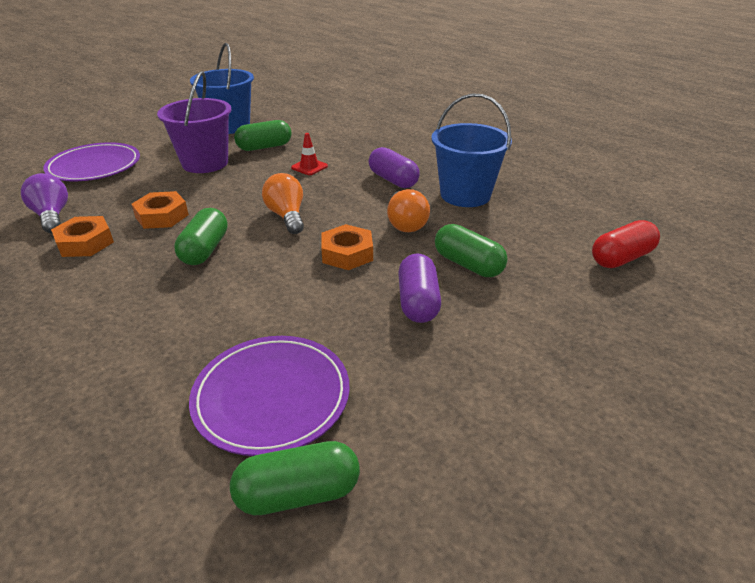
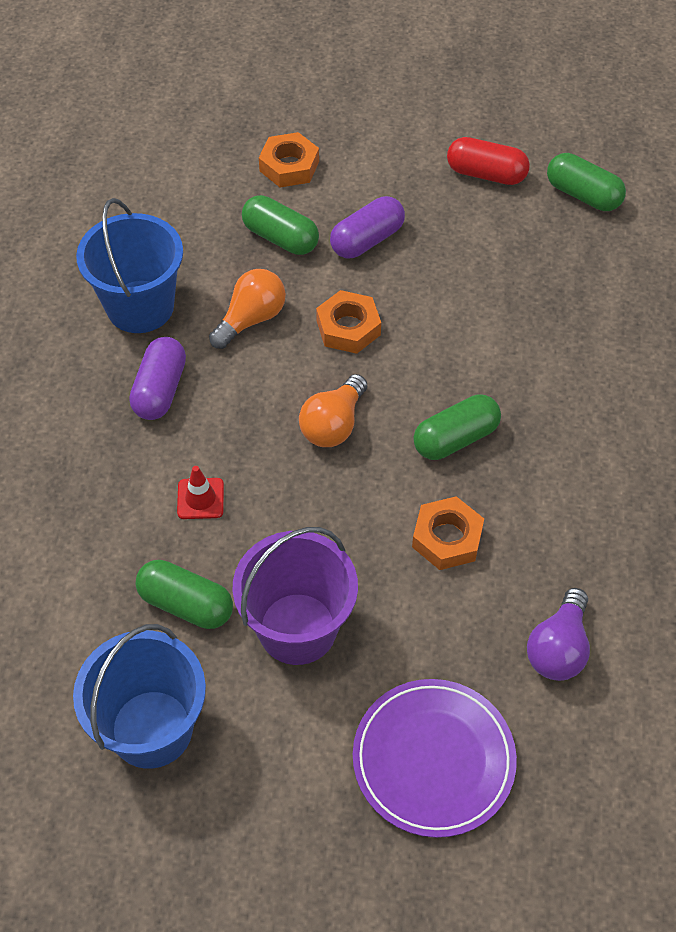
camera: 130 degrees left, 20 degrees up
orange nut [51,216,114,257] -> orange nut moved to [259,132,319,188]
purple plate [189,336,350,456] -> none
green capsule [435,224,508,277] -> green capsule turned 60 degrees counterclockwise [242,195,319,255]
red capsule [592,220,660,268] -> red capsule moved to [447,137,530,185]

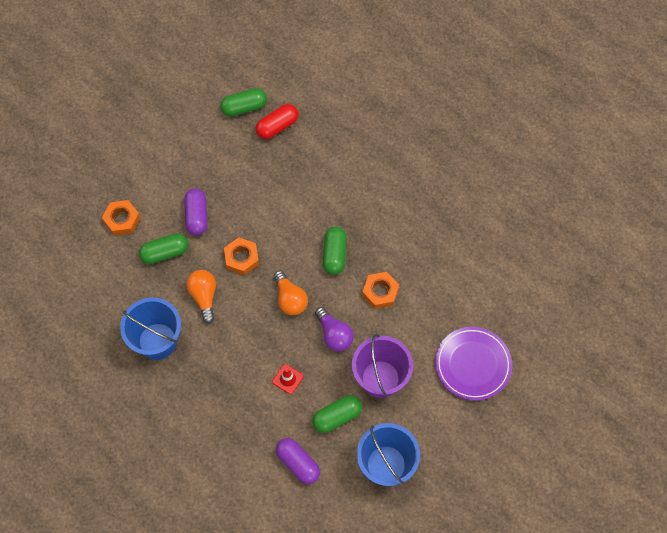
camera: 55 degrees left, 10 degrees up
purple capsule [129,337,186,420] -> purple capsule moved to [276,438,320,484]
red capsule [447,137,530,185] -> red capsule moved to [256,104,298,139]
purple light bulb [527,588,590,681] -> purple light bulb moved to [315,307,354,352]

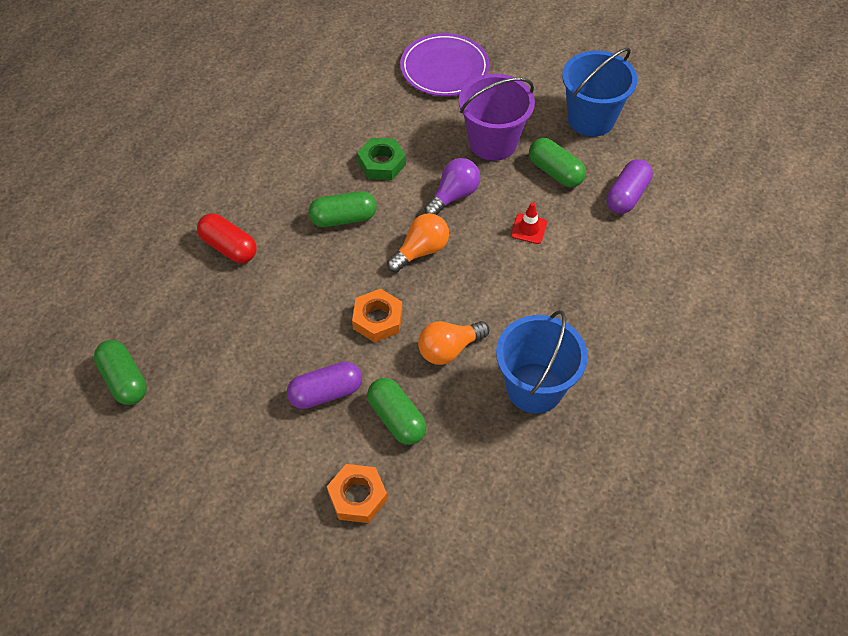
camera: 105 degrees left, 10 degrees down
red capsule [256,104,298,139] -> red capsule moved to [197,213,257,263]
orange nut [362,272,399,309] -> green nut [357,138,406,180]

